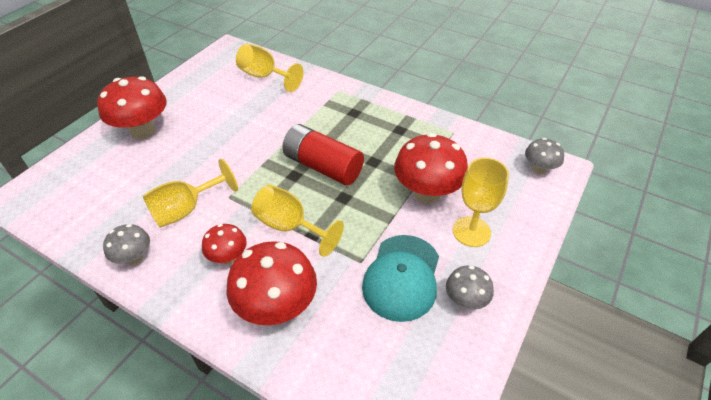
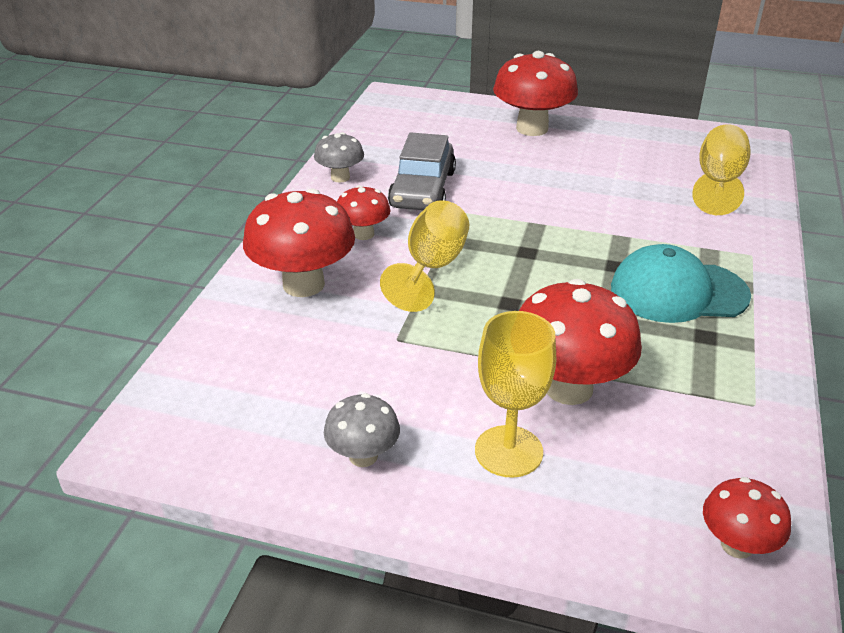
camera: 75 degrees right, 10 degrees down
yellow goblet [143,159,238,228] -> grey car [388,132,456,210]
red battery [282,124,364,185] -> none
turquoise cap [362,235,439,322] -> turquoise cap moved to [611,244,751,323]
grey mushroom [525,138,564,175] -> red mushroom [703,477,791,559]

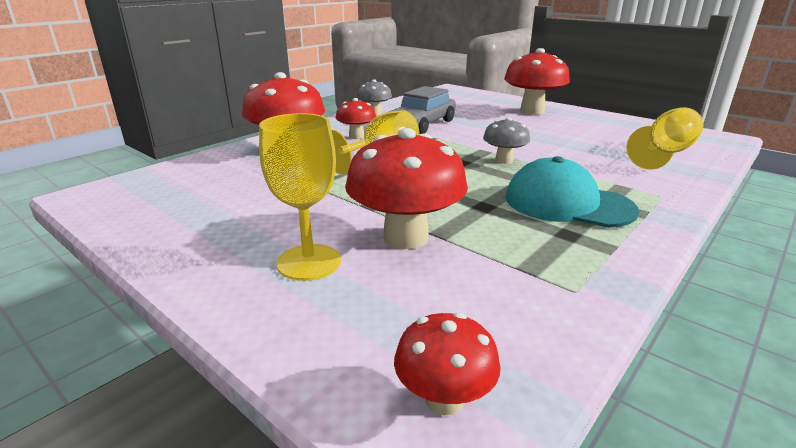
camera: 25 degrees right, 10 degrees down
grey mushroom [324,393,400,467] -> grey mushroom moved to [483,117,530,164]

